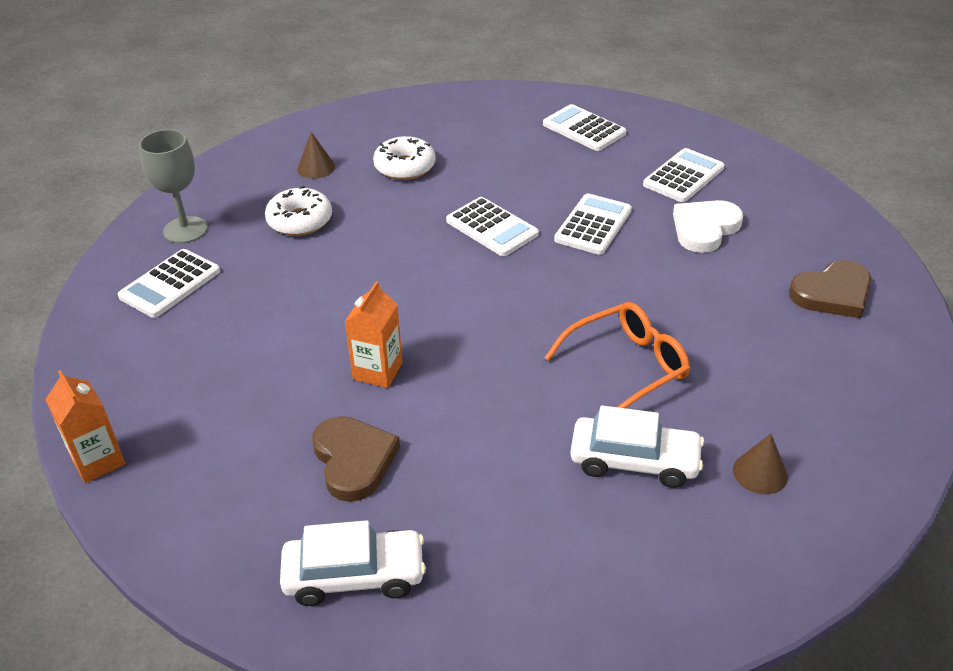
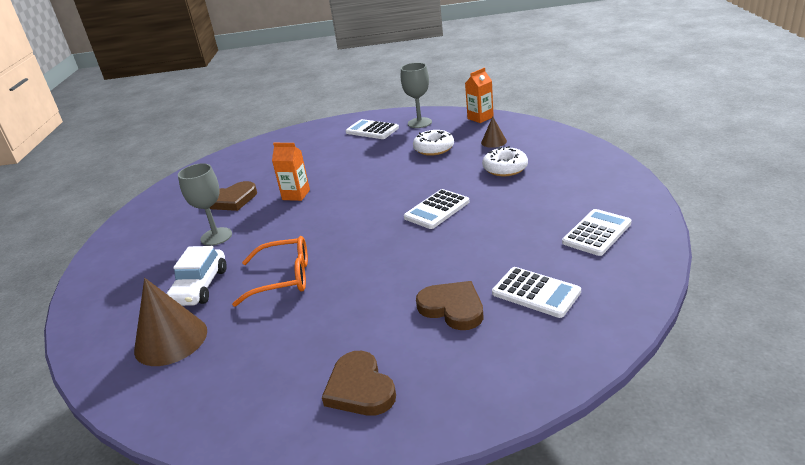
camera: 90 degrees right, 10 degrees down
orange carton [45,370,125,483] -> orange carton moved to [465,68,494,123]
white car [280,520,426,606] -> none
orange glasses [544,302,690,408] -> orange glasses turned 60 degrees counterclockwise [232,236,308,307]
white calculator [554,194,632,255] -> none
white heart [673,200,743,253] -> brown heart [416,281,484,330]
brown cone [733,434,788,494] -> brown cone [134,278,207,366], size x1.93
none -> grey goblet [178,163,232,246]

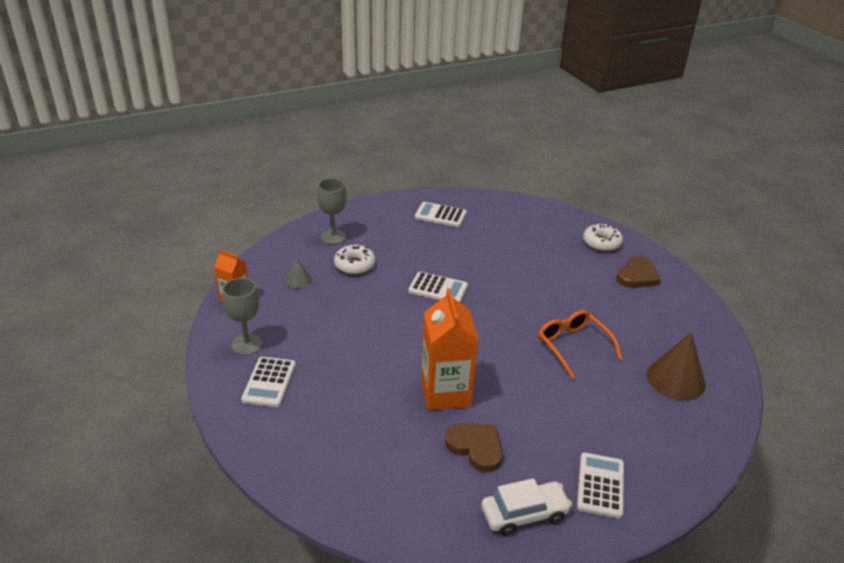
camera: 120 degrees left, 5 degrees up
white car [166,246,227,306] -> white car moved to [481,478,572,536]
grey goblet [178,163,232,246] -> grey goblet moved to [317,178,347,245]
orange carton [272,143,310,201] -> orange carton [421,288,479,411], size x1.80
white donut [413,130,454,156] -> white donut moved to [583,223,623,251]
brown heart [416,281,484,330] -> none
brown cone [481,117,507,148] -> grey cone [285,258,312,288]
white calculator [492,267,581,318] -> white calculator moved to [577,452,624,519]

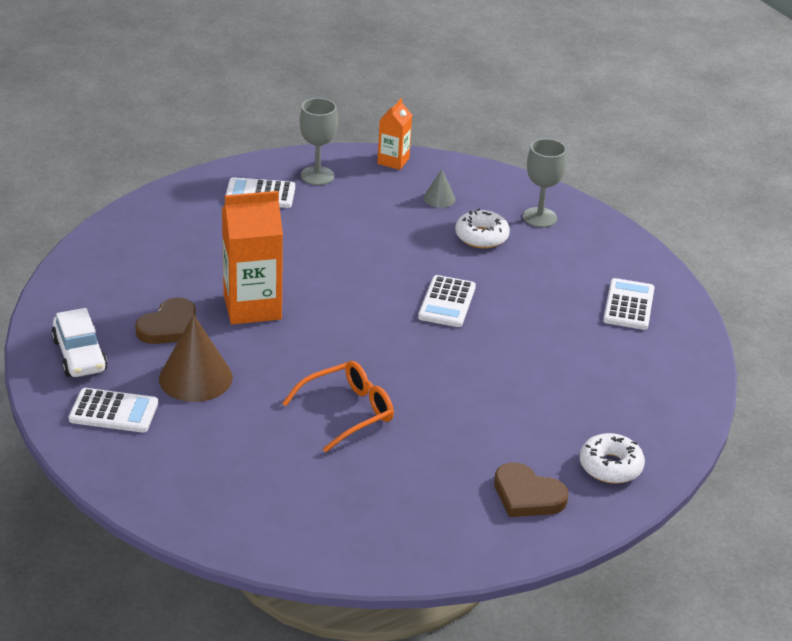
camera: 85 degrees right, 0 degrees up
brown cone [647,332,706,400] -> brown cone moved to [159,315,233,402]

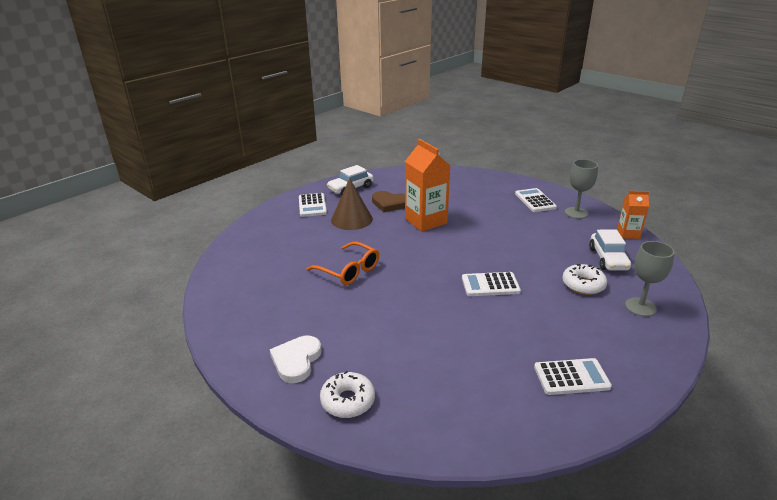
camera: 75 degrees right, 5 degrees down
grey cone [423,169,456,208] -> white car [589,230,631,271]
brown heart [494,462,569,517] -> white heart [270,336,322,383]

